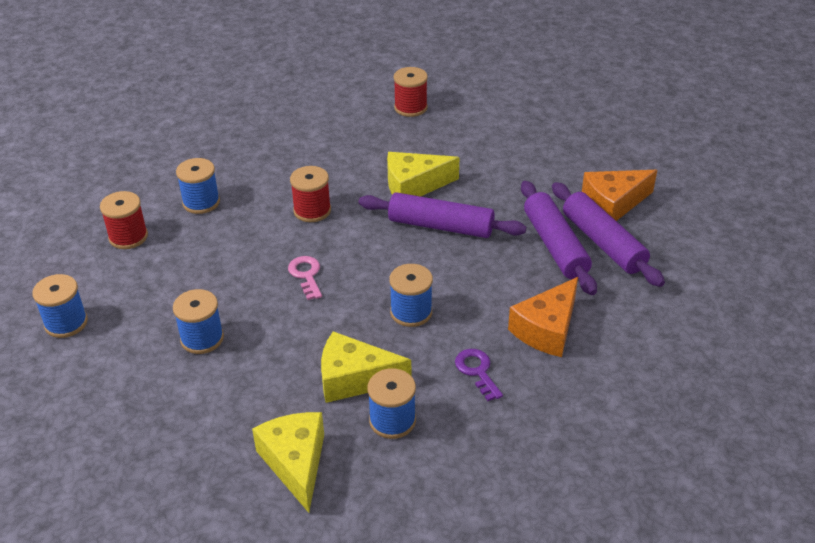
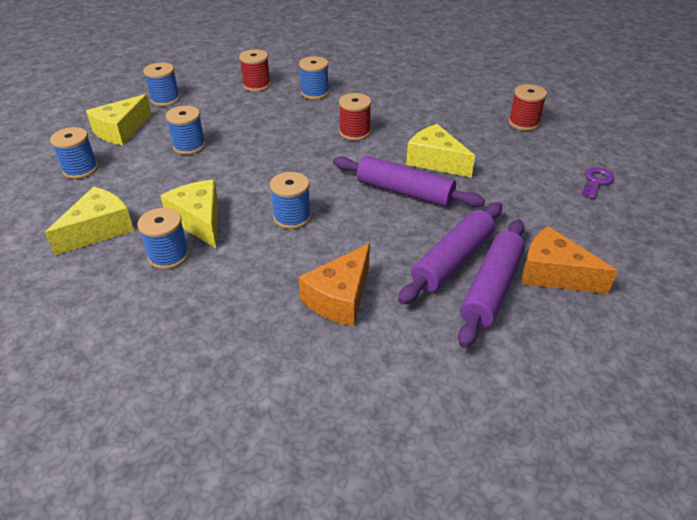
camera: 55 degrees right, 0 degrees up
pink key [288,256,322,300] -> none
purple rolling pin [359,192,526,238] -> purple rolling pin turned 45 degrees counterclockwise [333,156,485,207]
purple key [455,349,503,401] -> purple key moved to [581,167,614,199]
orange cheese [508,277,578,357] -> orange cheese turned 60 degrees counterclockwise [299,243,370,326]
none -> blue spool [50,127,98,179]
none -> yellow cheese [86,94,152,145]

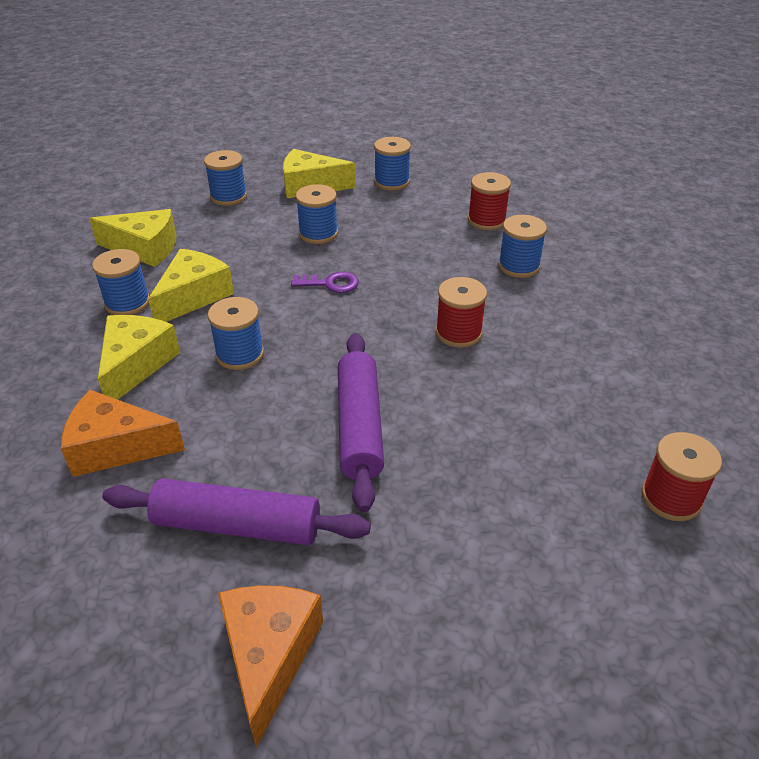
camera: 60 degrees right, 0 degrees up
yellow cheese [406,124,475,178] -> yellow cheese moved to [98,315,180,400]
purple rolling pin [458,219,525,348] -> none
purple key [581,167,614,199] -> purple key moved to [291,272,359,293]

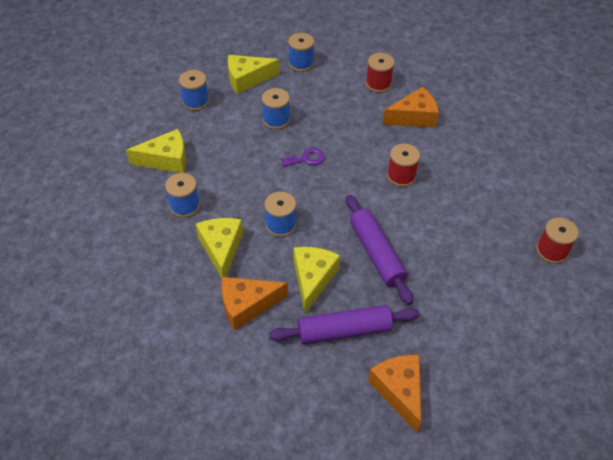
camera: 20 degrees left, 10 degrees up
yellow cheese [148,249,234,322] -> yellow cheese moved to [293,247,340,313]
blue spool [498,215,547,278] -> orange cheese [383,87,439,128]

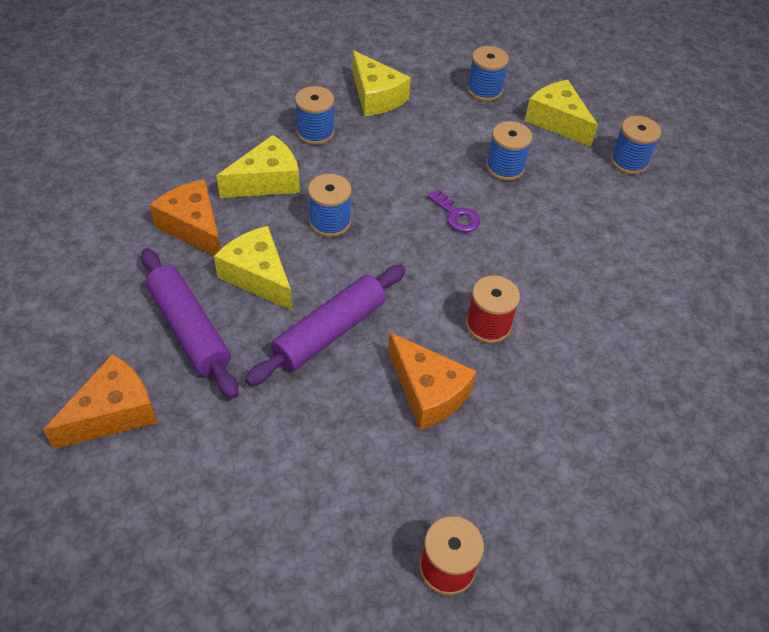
camera: 65 degrees right, 0 degrees up
yellow cheese [293,247,340,313] -> yellow cheese turned 120 degrees counterclockwise [214,226,293,311]
red spool [366,53,395,93] -> none
orange cheese [383,87,439,128] -> orange cheese moved to [388,332,477,430]

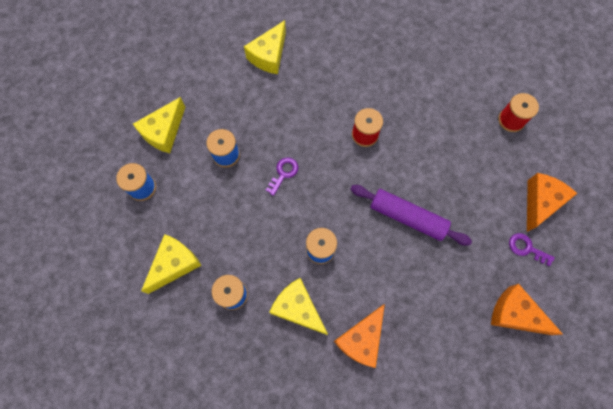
camera: 105 degrees left, 20 degrees up
purple rolling pin [141,248,239,399] -> none
yellow cheese [214,226,293,311] -> yellow cheese moved to [244,20,286,74]
orange cheese [388,332,477,430] -> orange cheese moved to [527,173,577,232]
blue spool [610,116,661,174] -> none
none -> purple key [509,233,555,266]

